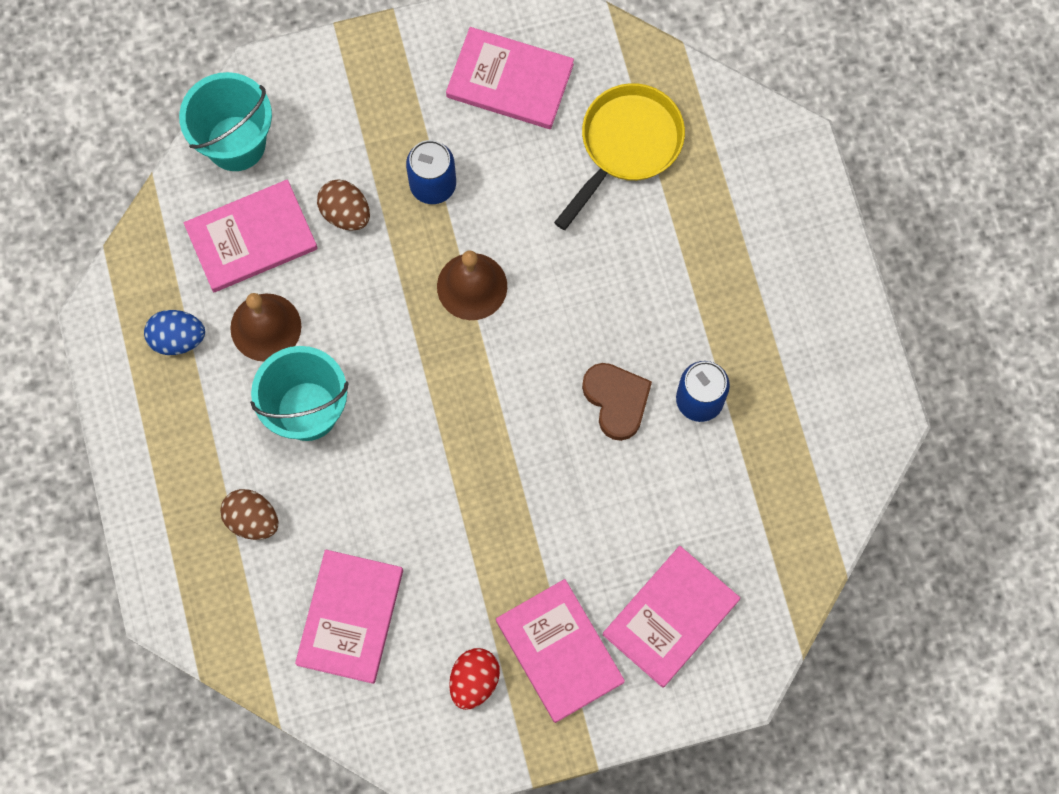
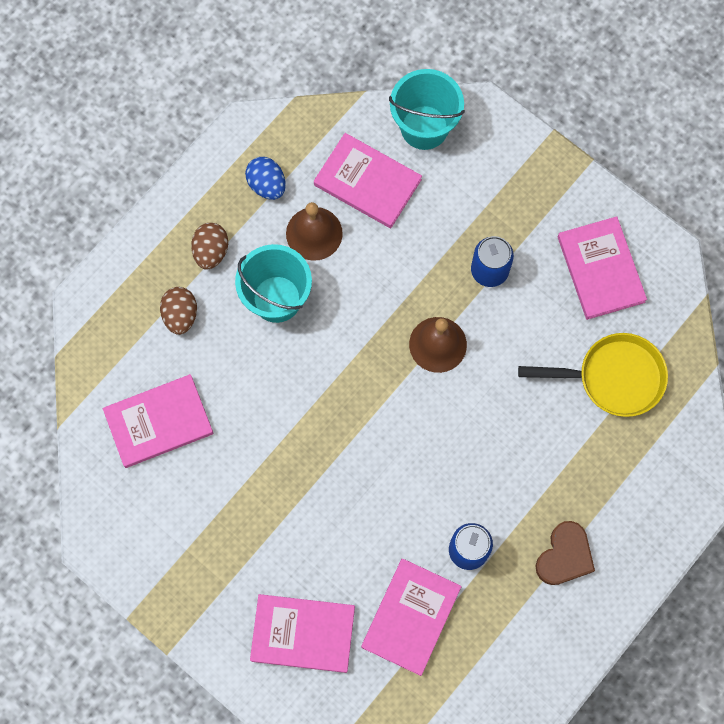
camera: 55 degrees right, 0 degrees up
brown egg [317,180,370,231] -> brown egg moved to [191,223,228,270]
red egg [449,648,500,710] -> none
pink book [496,579,625,723] -> pink book moved to [361,559,462,676]
brown heart [582,363,652,441] -> brown heart moved to [536,521,595,585]

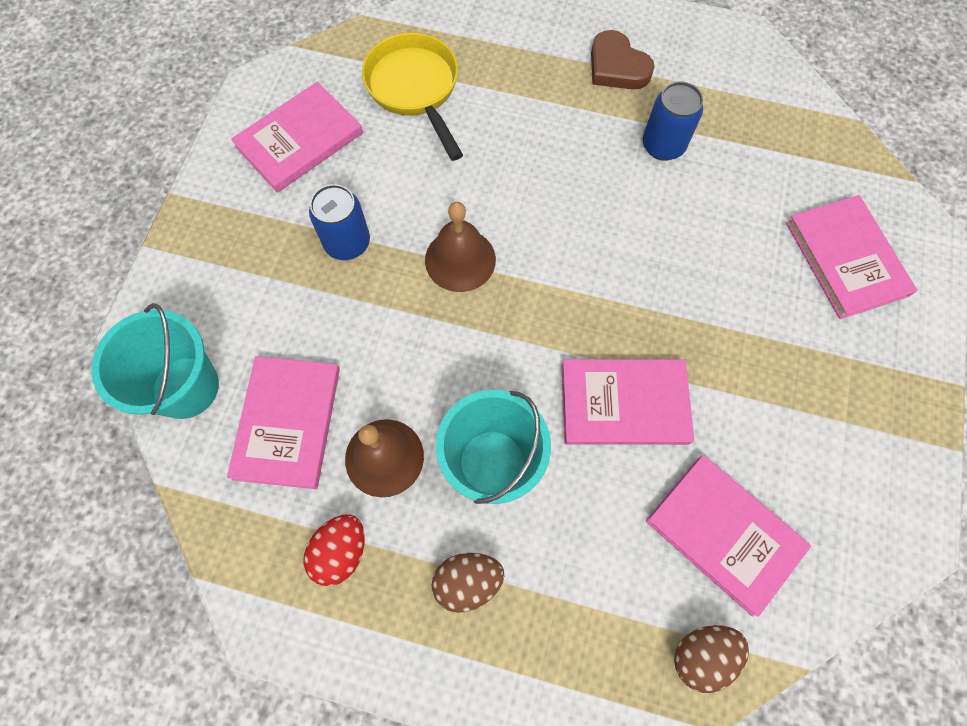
camera: 115 degrees left, 5 degrees down
brown egg [160,287,197,335] -> brown egg moved to [674,625,749,693]
blue egg [245,157,286,200] -> red egg [303,514,365,586]
pink book [361,559,462,676] -> pink book moved to [562,359,694,445]
brown heart [536,521,595,585] -> brown heart turned 135 degrees counterclockwise [591,30,655,90]

